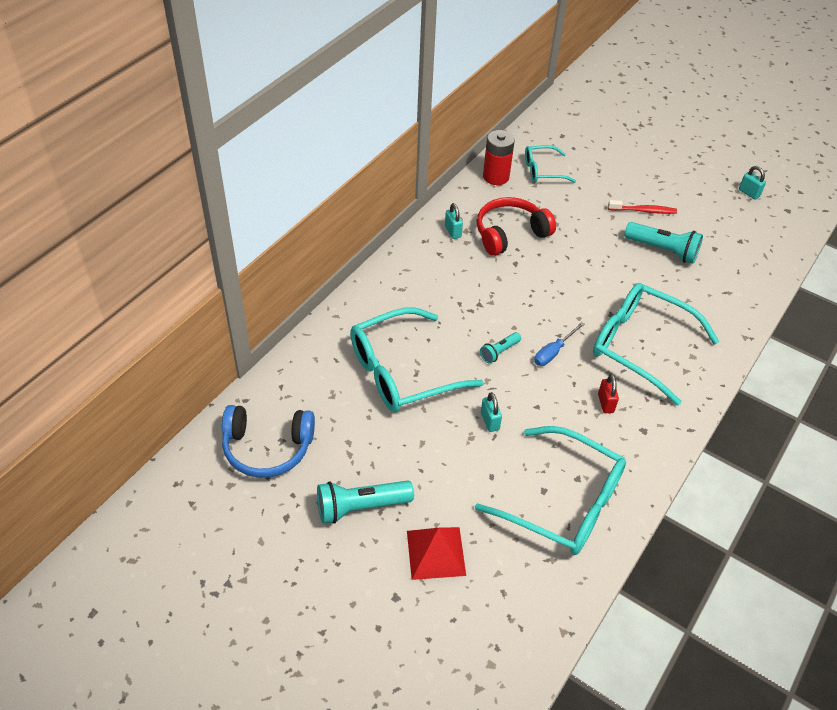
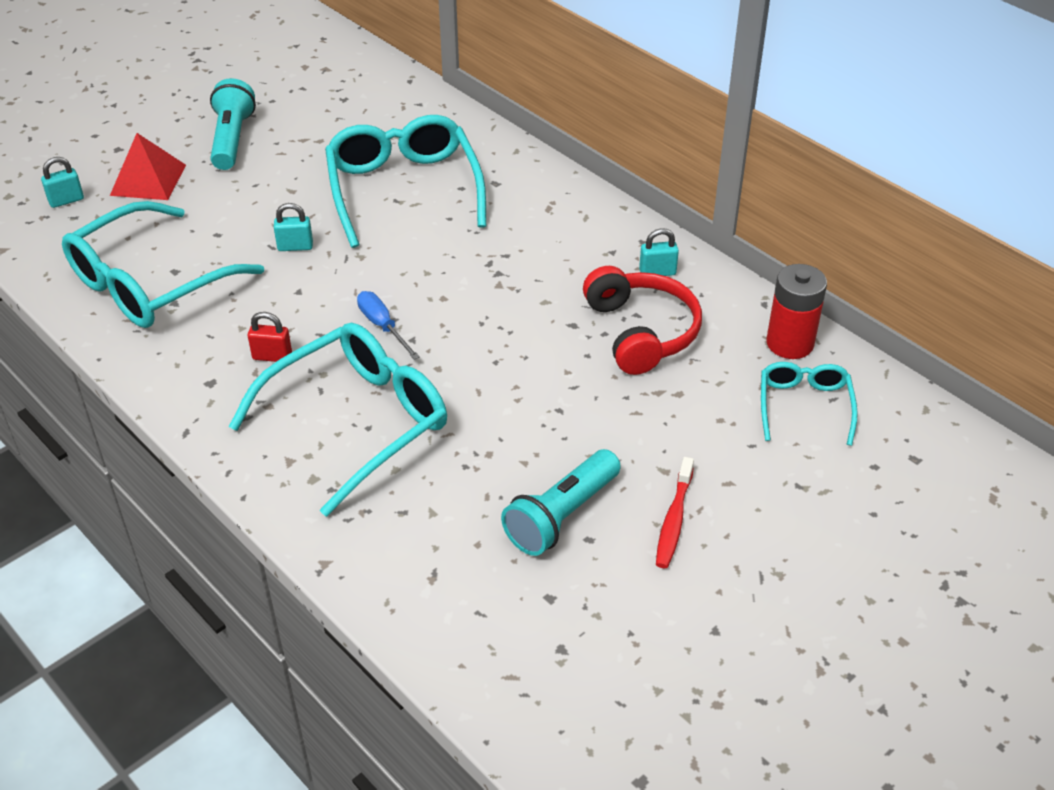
camera: 105 degrees right, 5 degrees down
blue headphones [222,405,315,478] -> none
turquoise flashlight [480,332,521,363] -> none
turquoise padlock [739,166,766,200] -> turquoise padlock moved to [41,157,84,208]

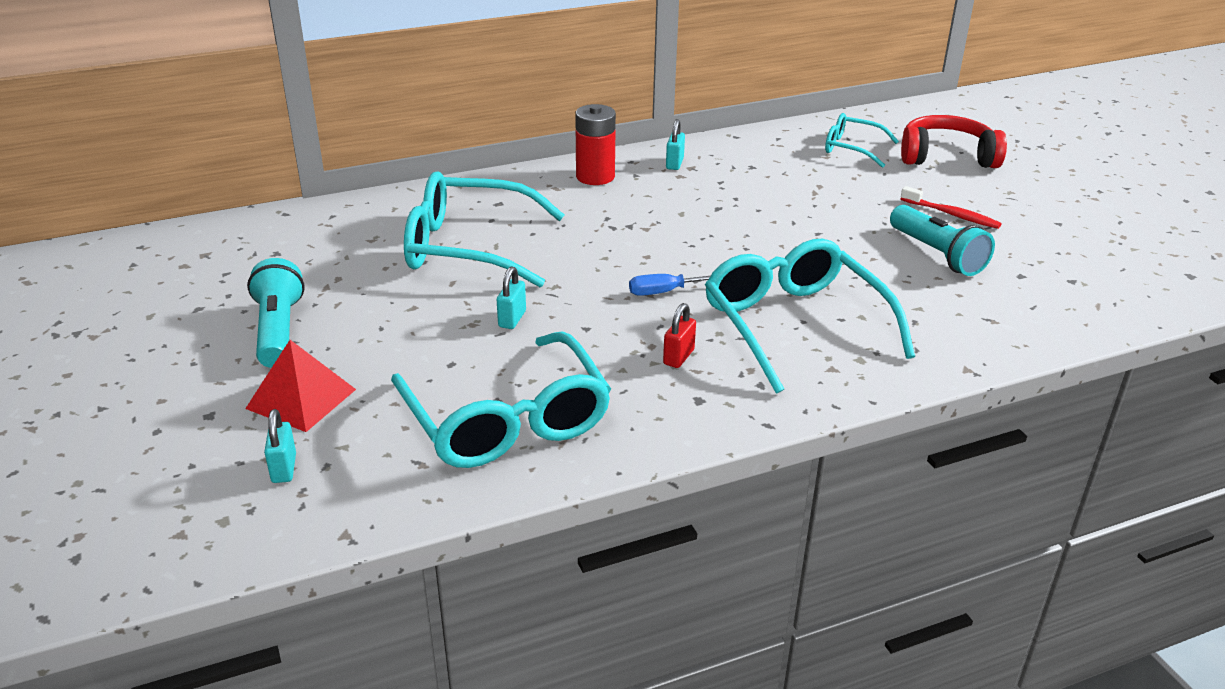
camera: 70 degrees left, 10 degrees down
turquoise flashlight [210,78,256,170] -> turquoise flashlight turned 60 degrees clockwise [247,258,305,368]
red headphones [583,266,702,375] -> red headphones moved to [901,115,1007,168]
red battery [766,264,827,359] -> red battery moved to [575,104,616,185]

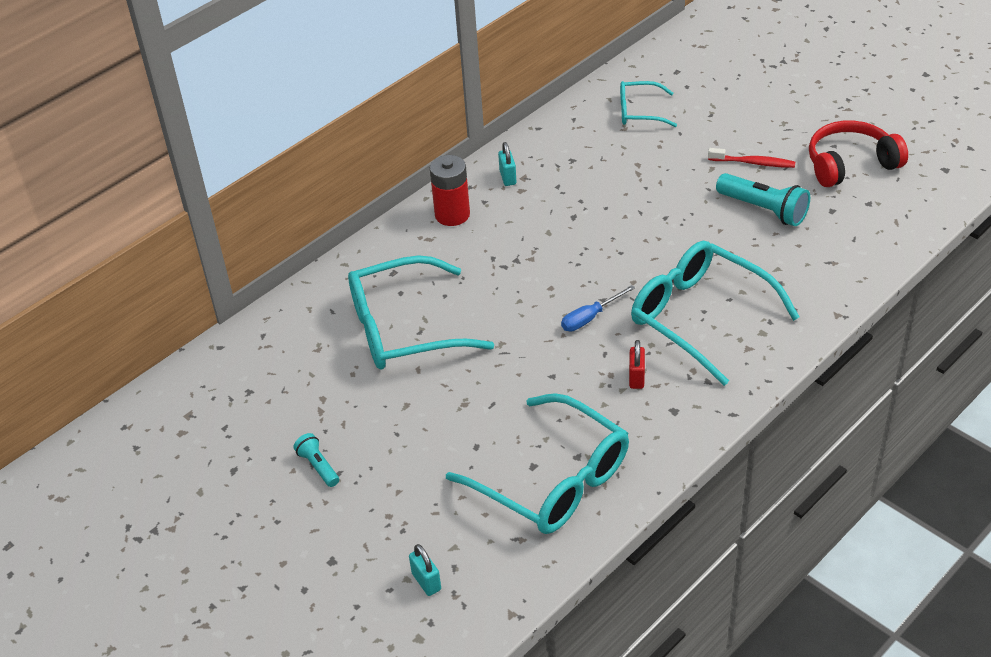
camera: 20 degrees left, 10 degrees up
red pyramid [245,340,356,432] -> none
turquoise flashlight [247,258,305,368] -> turquoise flashlight [293,433,339,487], size x0.56
turquoise padlock [497,267,526,329] -> none
red headphones [901,115,1007,168] -> red headphones moved to [809,120,908,187]

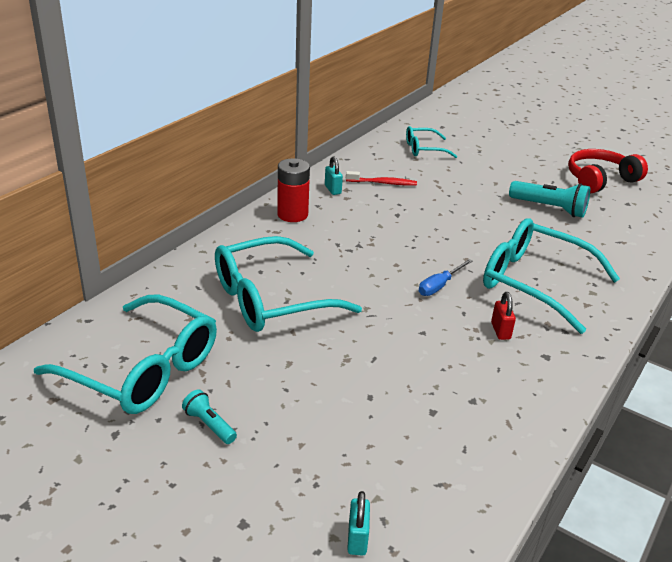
camera: 15 degrees left, 10 degrees down
turquoise padlock [409,544,441,596] -> turquoise padlock turned 45 degrees clockwise [347,491,370,556]
turquoise glasses [446,393,629,534] -> turquoise glasses moved to [34,295,217,414]
red toothbrush [708,148,795,168] -> red toothbrush moved to [346,171,417,186]

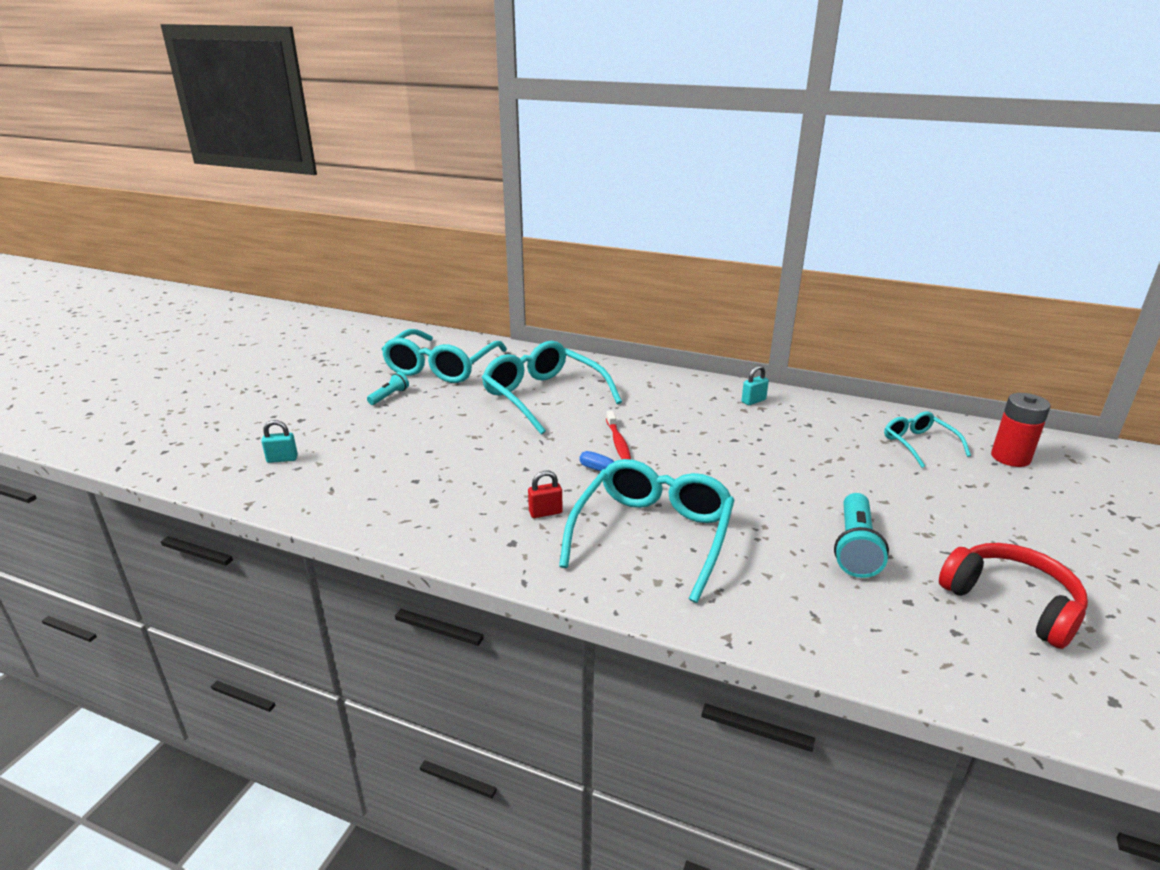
camera: 80 degrees right, 5 degrees down
red battery [277,158,310,222] -> red battery moved to [991,393,1051,467]
red toothbrush [346,171,417,186] -> red toothbrush moved to [606,411,631,459]

